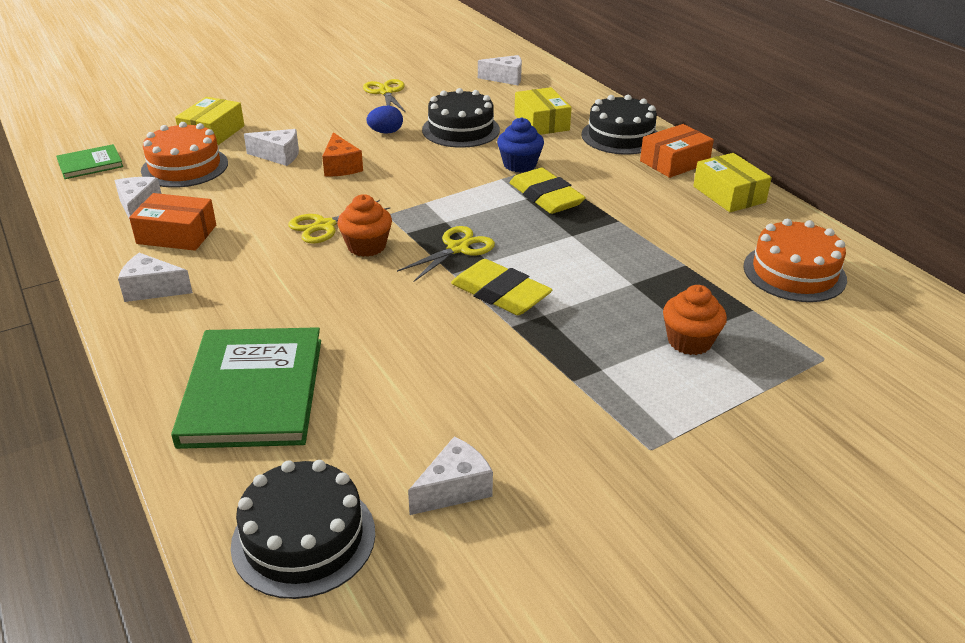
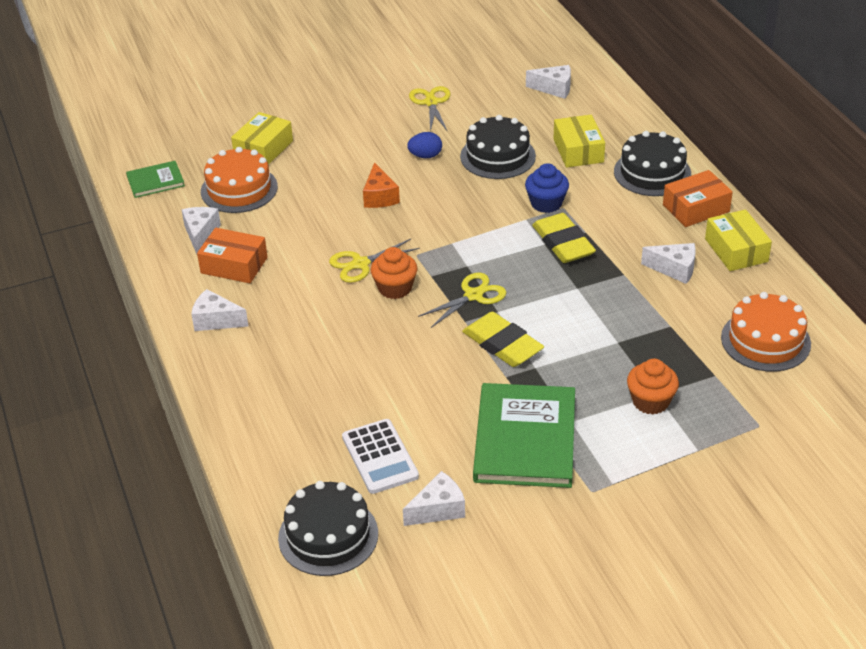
camera: 10 degrees right, 5 degrees up
green book [171,327,321,449] -> green book moved to [473,383,575,488]
white cheese [244,129,299,166] -> white cheese moved to [641,243,696,284]
none -> white calculator [342,419,419,494]

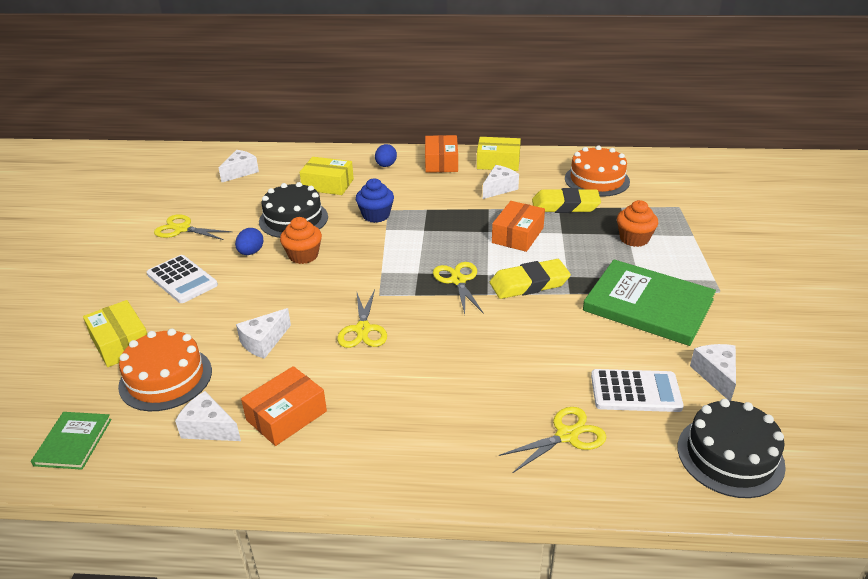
camera: 65 degrees left, 5 degrees down
white cheese [191,289,248,331] -> white cheese moved to [236,308,291,359]
orange cheese [363,162,400,208] -> none
orange cupcake [370,247,417,299] -> orange cupcake moved to [280,217,322,264]
yellow eraser [532,213,596,263] -> yellow eraser moved to [532,188,601,213]
black cake [614,131,691,196] -> blue egg [375,144,397,167]
none -> white calculator [147,255,218,303]
none -> orange box [492,201,545,252]
none -> yellow scissors [499,407,606,473]

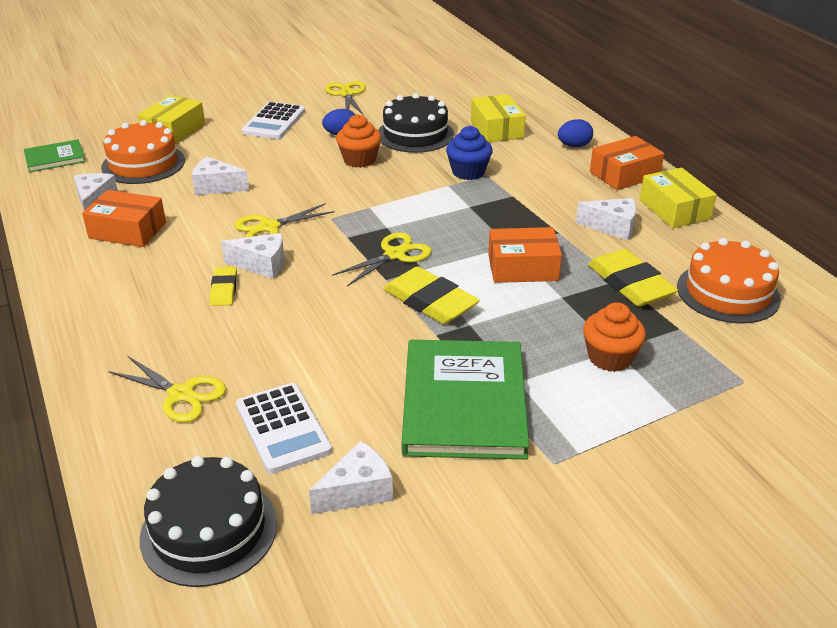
camera: 60 degrees right, 0 degrees up
white cheese [219,150,259,182] -> white cheese moved to [221,233,284,279]
none -> yellow eraser [210,267,237,306]

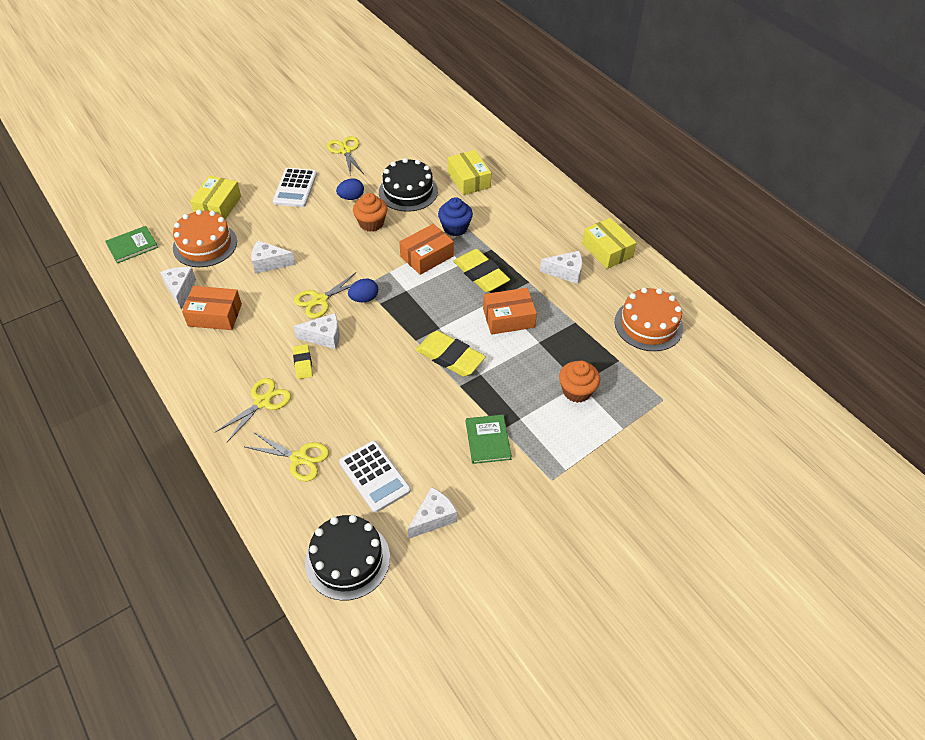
camera: 10 degrees left, 15 degrees up
yellow scissors [332,232,432,286] -> yellow scissors moved to [214,378,291,442]
green book [402,340,529,460] -> green book [466,415,512,464], size x0.50
blue egg [558,119,593,147] -> blue egg moved to [348,279,378,302]
yellow eraser [588,249,678,307] -> yellow eraser moved to [453,249,510,292]
orange box [590,136,664,190] -> orange box moved to [399,224,454,275]

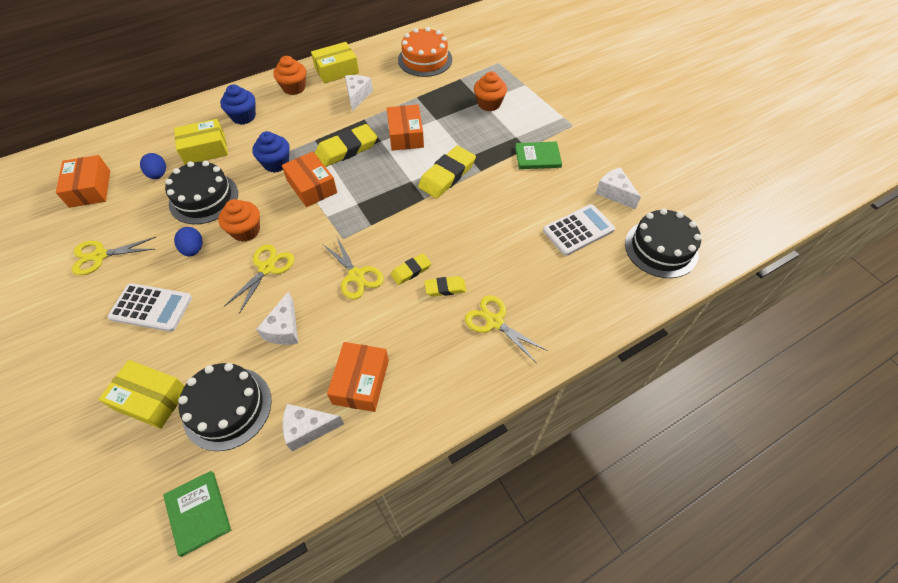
camera: 85 degrees left, 5 degrees up
orange cake [173,210,237,267] -> black cake [178,363,272,451]
yellow scissors [246,432,329,481] -> yellow scissors moved to [224,245,294,314]
white cheese [293,313,340,349] -> yellow eraser [391,253,431,285]
blue egg [348,279,378,302] -> blue egg moved to [140,153,166,179]
none -> orange box [56,155,110,208]
none -> blue cupcake [220,84,256,125]
none -> orange cupcake [273,56,306,95]

